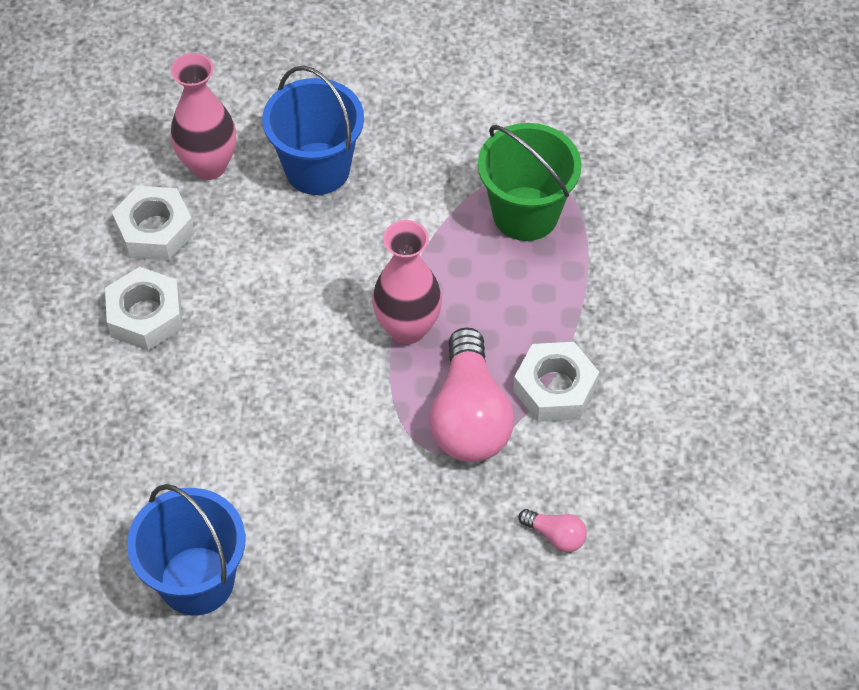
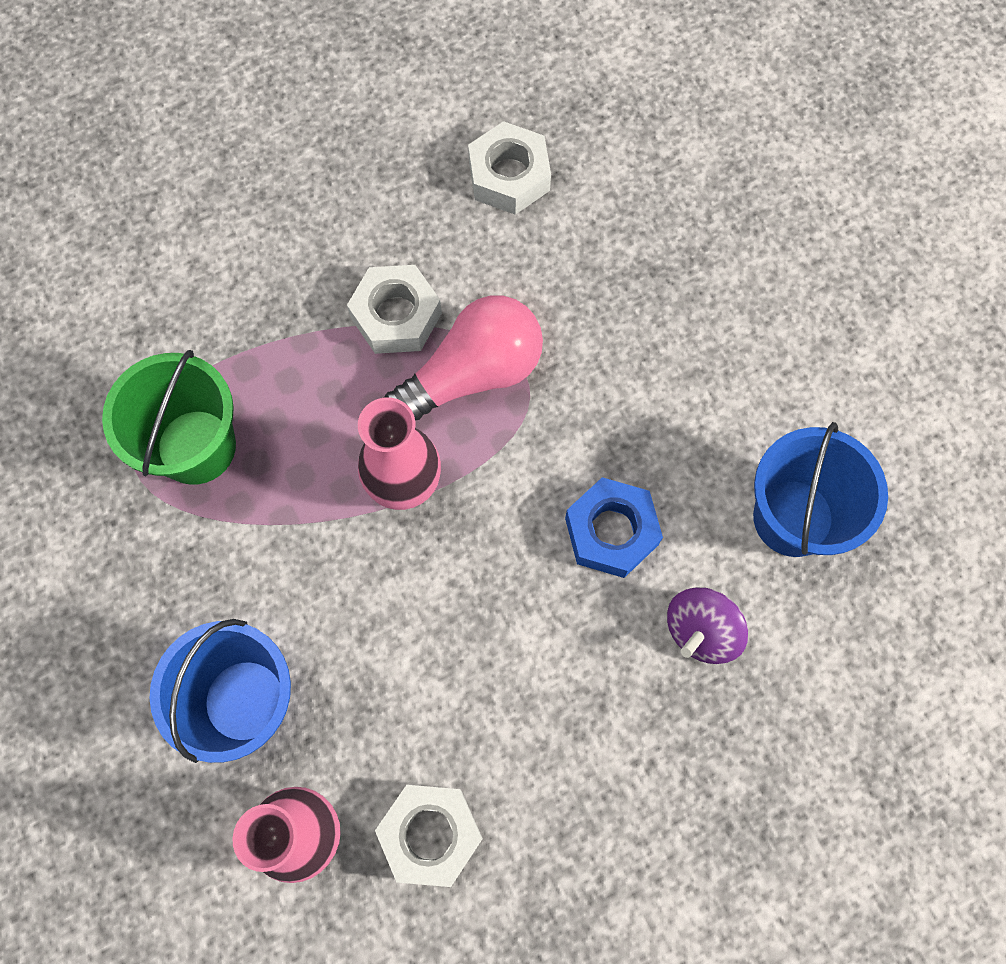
camera: 120 degrees left, 15 degrees up
white nut [105,267,183,350] -> white nut moved to [468,121,551,215]
pink light bulb [518,509,587,552] -> none
none -> blue nut [565,477,663,578]
none -> purple spinning top [667,587,748,664]

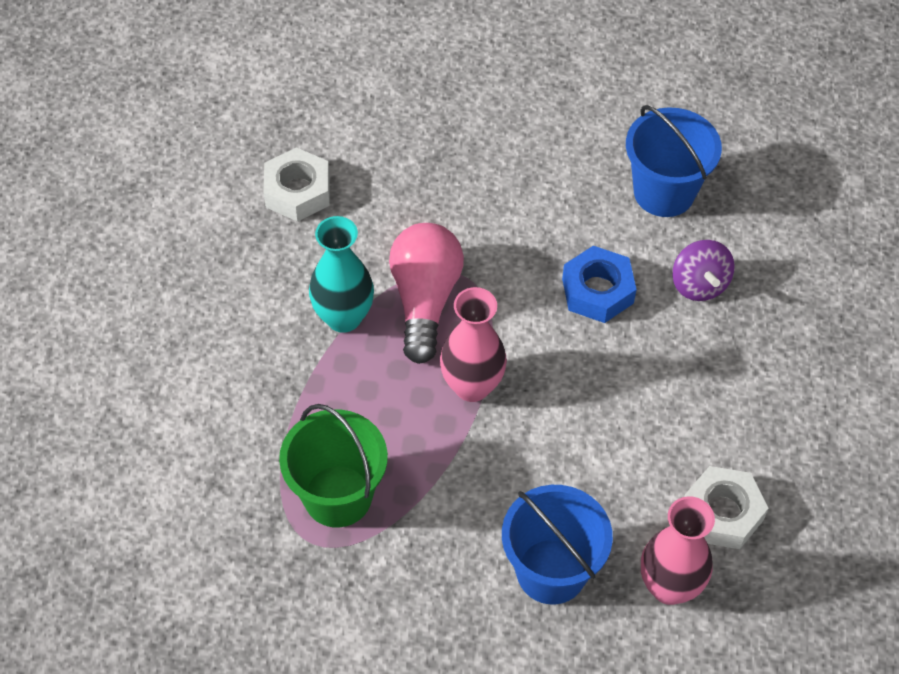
camera: 55 degrees left, 15 degrees down
white nut [347,265,442,354] -> turquoise vase [309,216,374,333]

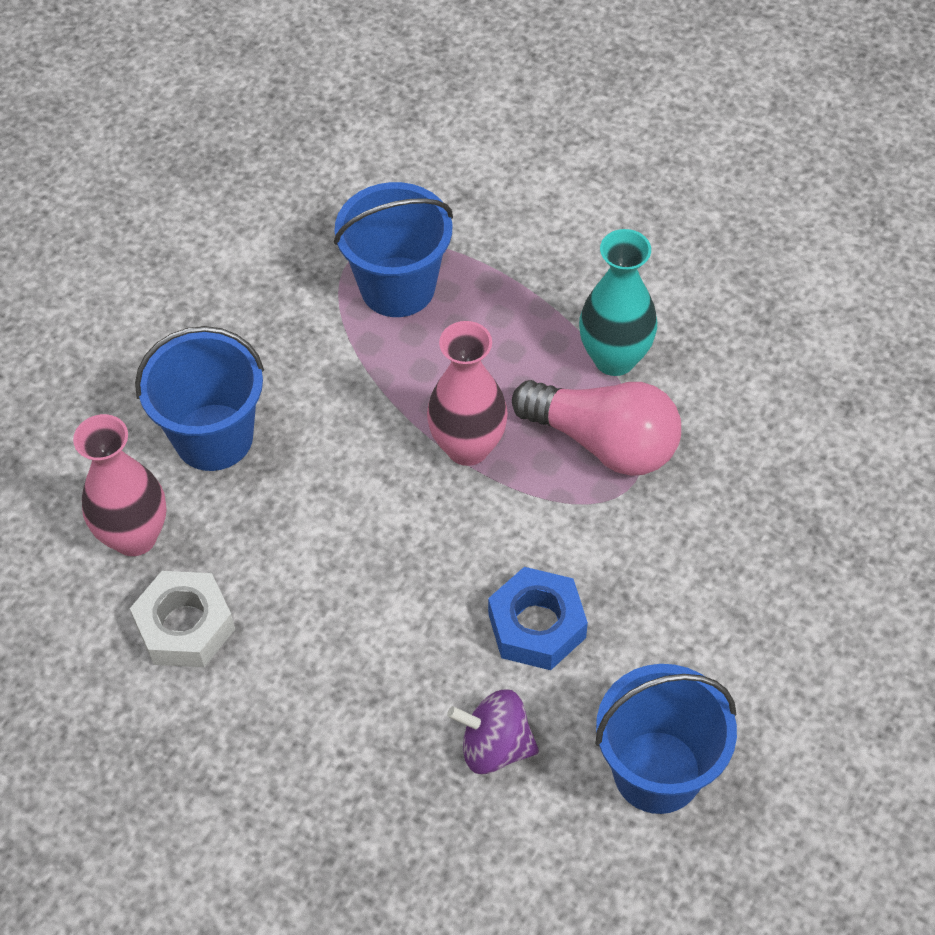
camera: 115 degrees right, 0 degrees up
white nut [264,147,330,222] -> none
green bucket [279,404,388,527] -> blue bucket [334,182,453,317]

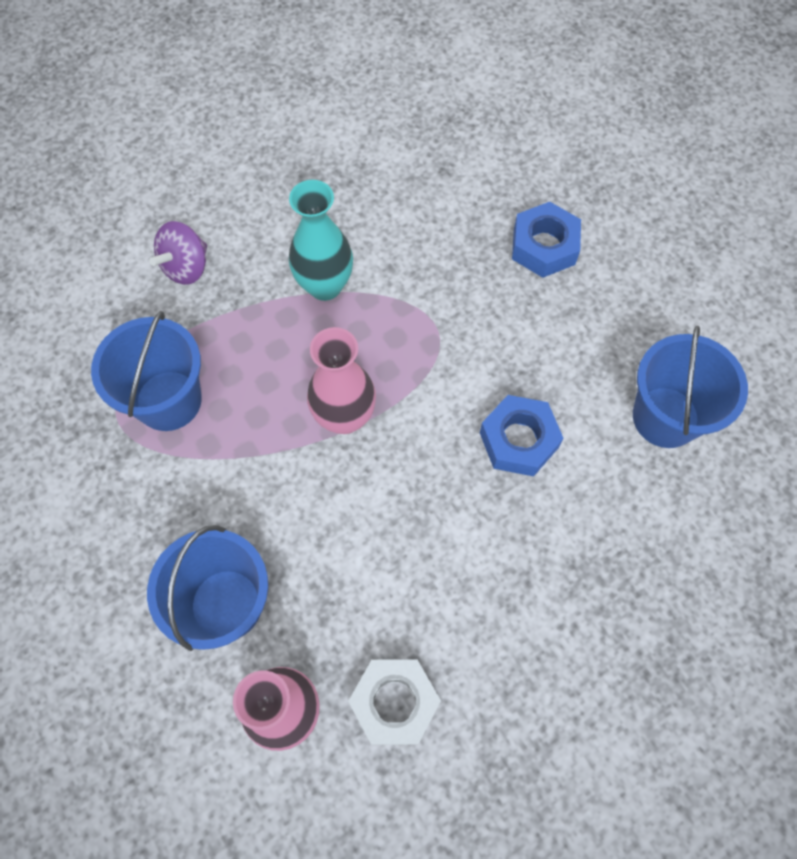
camera: 65 degrees left, 10 degrees up
purple spinning top [447,689,539,774] -> purple spinning top moved to [149,221,207,285]
pink light bulb [512,380,681,476] -> none
none -> blue nut [512,202,581,278]

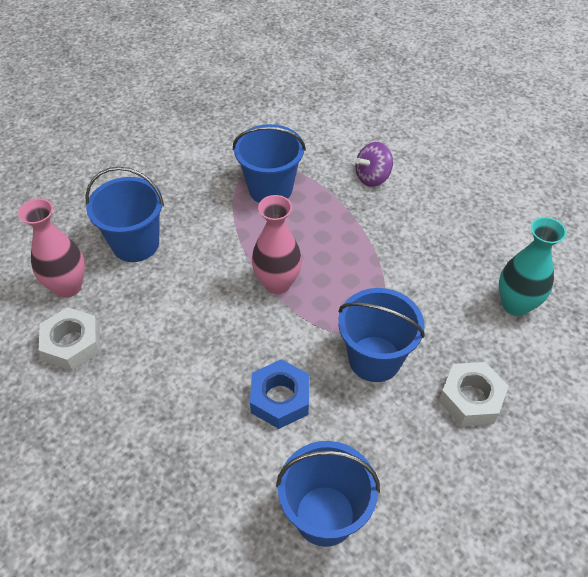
camera: 80 degrees right, 15 degrees down
purple spinning top [149,221,207,285] -> purple spinning top turned 60 degrees counterclockwise [355,142,393,187]
turquoise vase [289,180,353,301] -> turquoise vase moved to [499,217,567,316]
blue nut [512,202,581,278] -> white nut [439,362,509,426]
none -> blue bucket [338,288,425,382]

